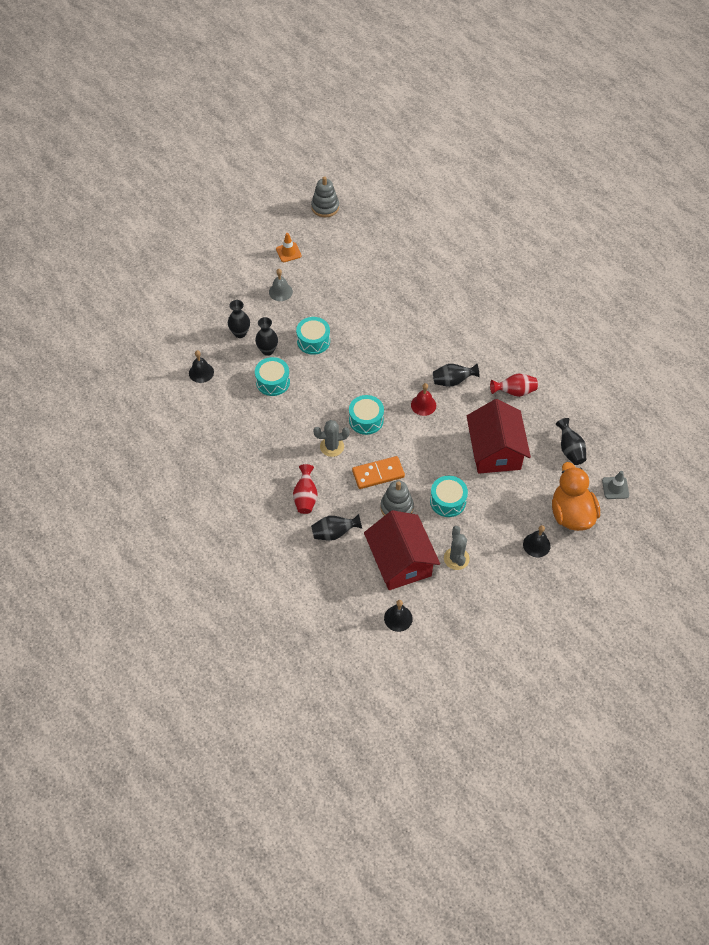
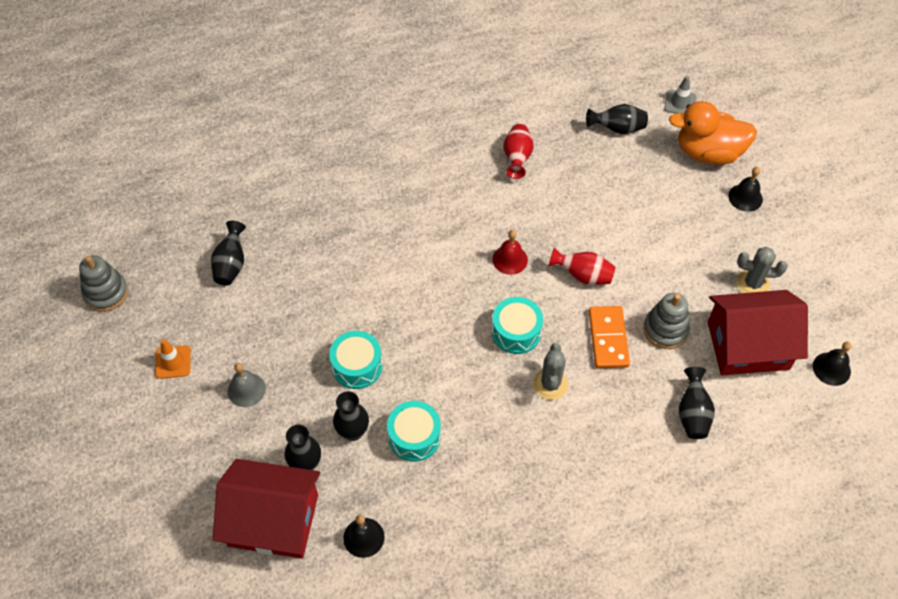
camera: 75 degrees left, 0 degrees up
red vase [293,464,318,514] -> red vase moved to [548,247,616,285]
turquoise drum [430,476,468,517] -> none
black vase [433,364,480,387] -> black vase moved to [211,221,246,286]
red house [467,399,531,474] -> red house moved to [213,459,320,559]

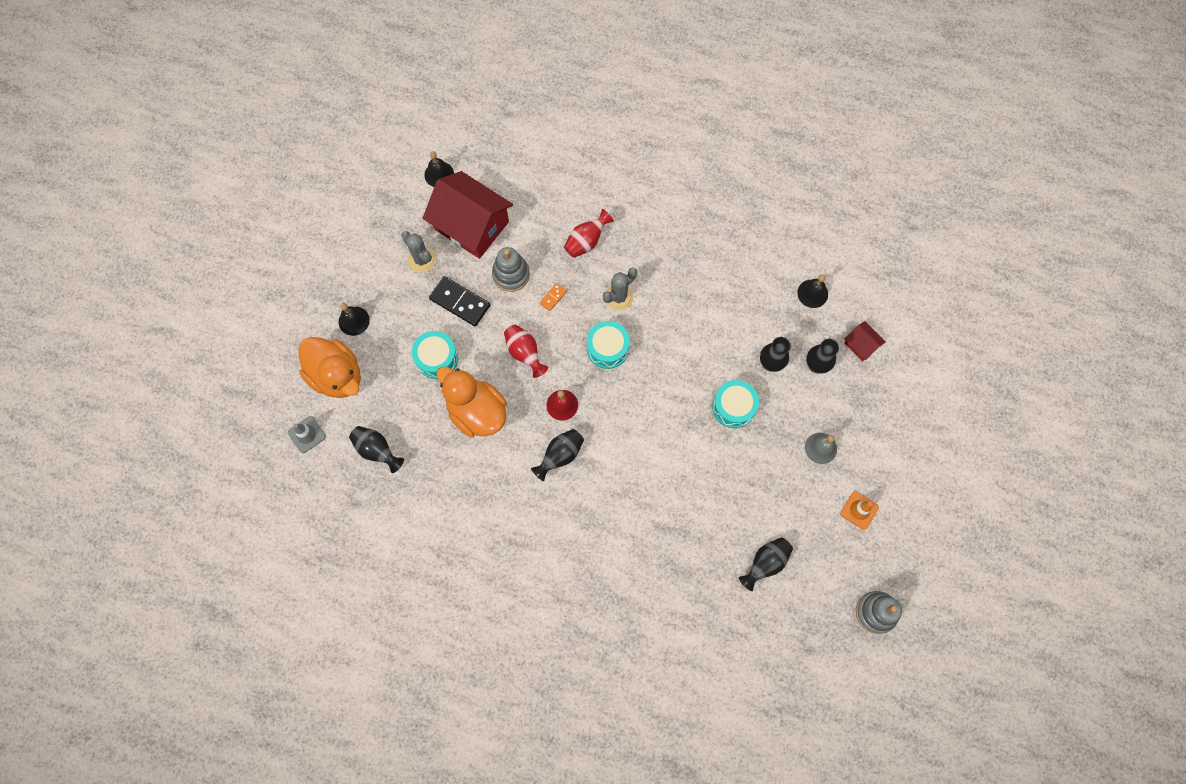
camera: 140 degrees left, 15 degrees up
red house [213,459,320,559] -> red house [844,321,886,361], size x0.44
turquoise drum [387,401,441,462] -> turquoise drum moved to [412,331,458,379]
red vase [503,124,534,179] -> red vase moved to [564,209,614,258]
orange domino [589,306,630,368] -> orange domino [540,283,567,311], size x0.49
black vase [678,367,715,439] -> black vase moved to [531,429,584,481]
none -> black domino [429,276,490,326]
none -> orange duck [437,366,507,437]

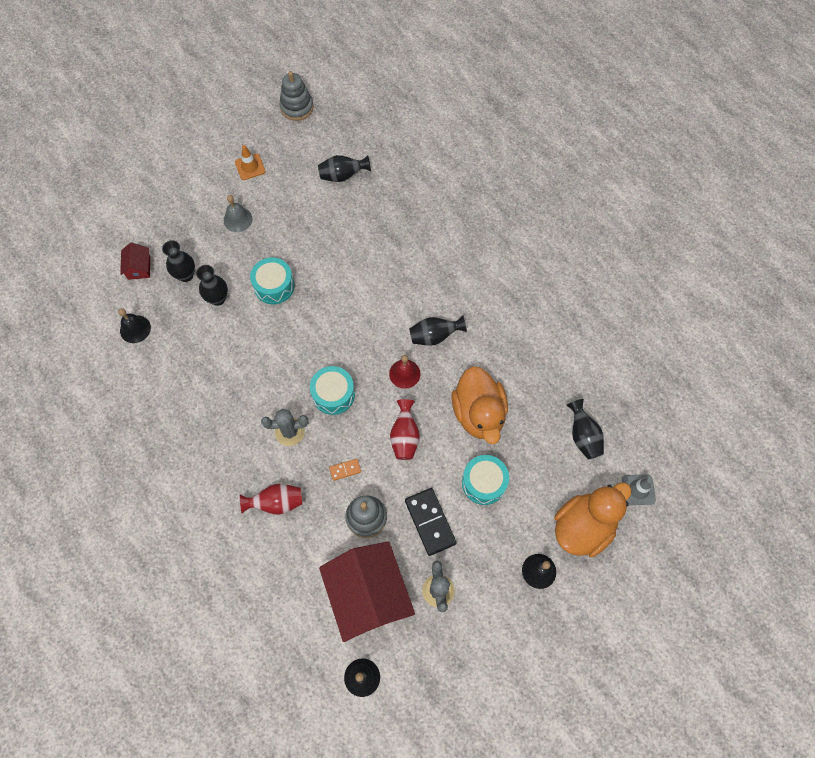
camera: 145 degrees left, 5 degrees down
orange duck [298,337,361,398] -> orange duck turned 60 degrees clockwise [554,483,632,557]

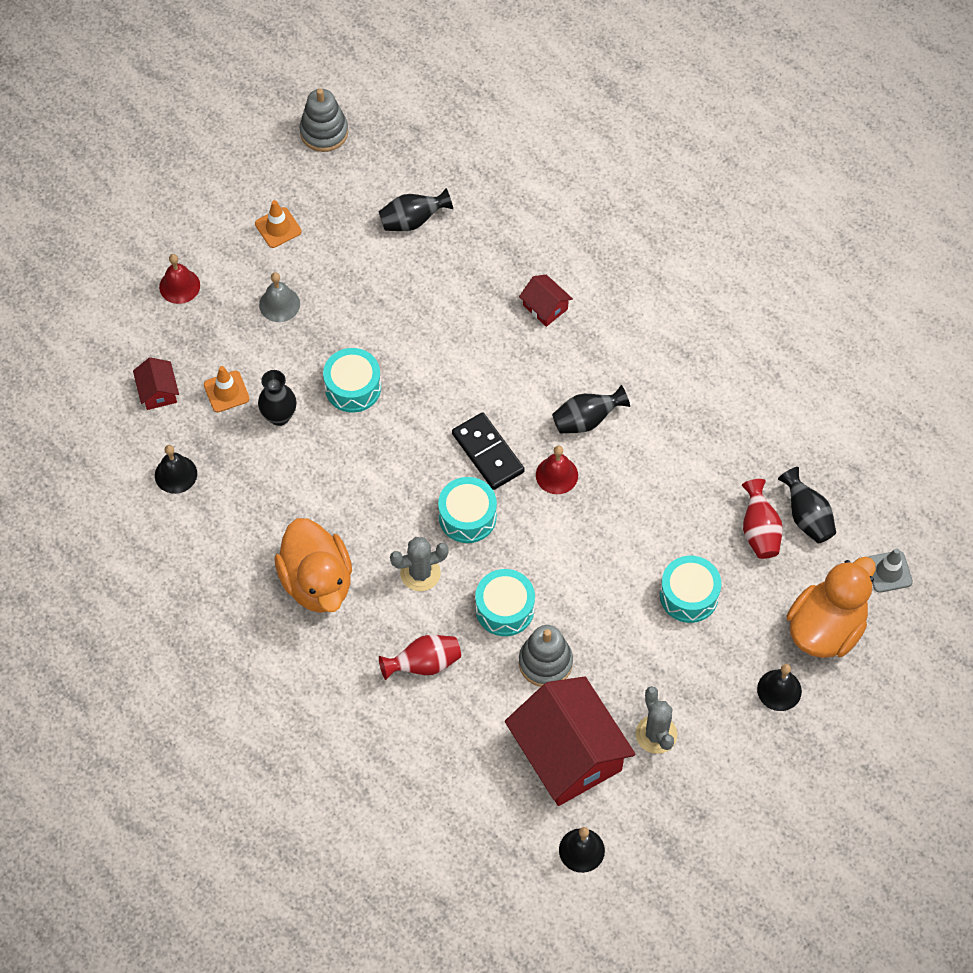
camera: 10 degrees left, 5 degrees down
black vase [162,240,195,282] -> orange traffic cone [204,366,250,412]
orange domino [329,459,361,481] -> turquoise drum [475,569,535,636]
red vase [390,399,420,460] -> red vase moved to [742,479,783,559]
black domino [405,488,456,556] -> black domino moved to [452,412,525,490]
orange duck [451,366,508,444] -> orange duck moved to [274,518,352,613]
none -> red bell [159,254,200,304]
none -> red house [519,275,573,327]

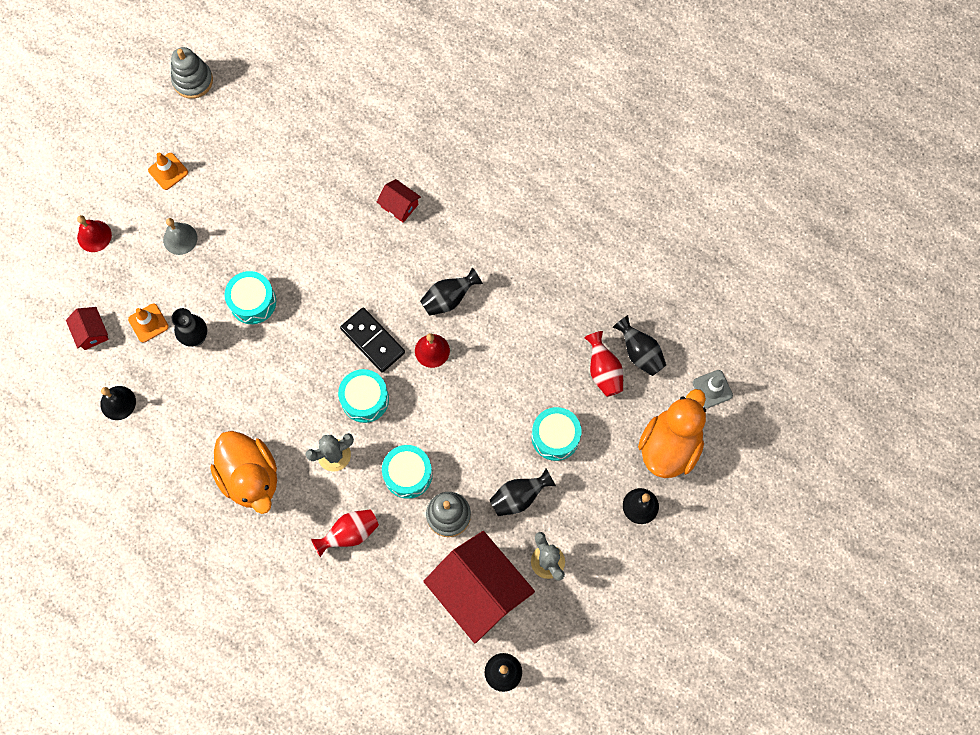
camera: 10 degrees left, 10 degrees up
black vase [379,188,453,231] -> black vase moved to [490,469,556,516]

